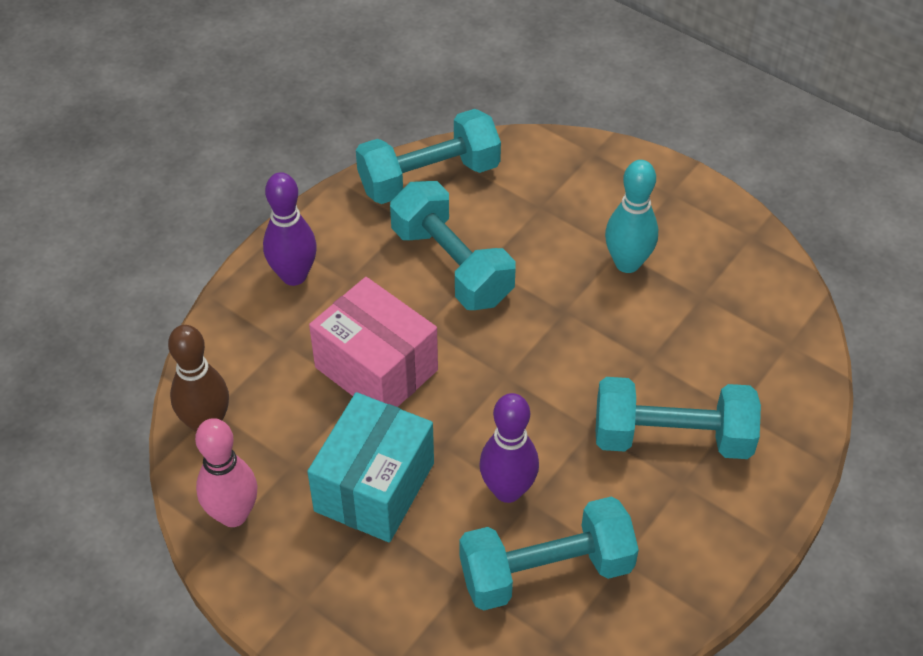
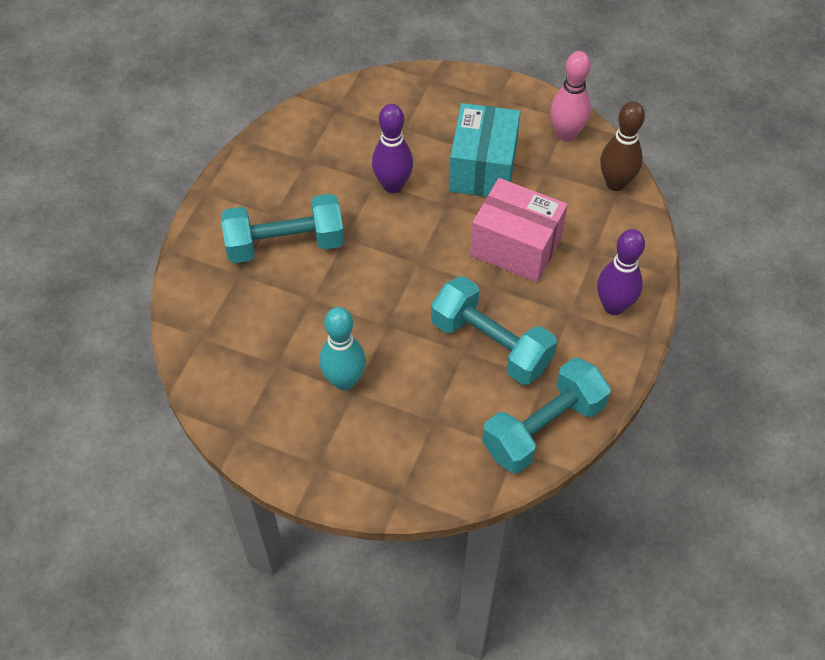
camera: 165 degrees right, 5 degrees up
turquoise dumbbell [459,497,639,611] -> none

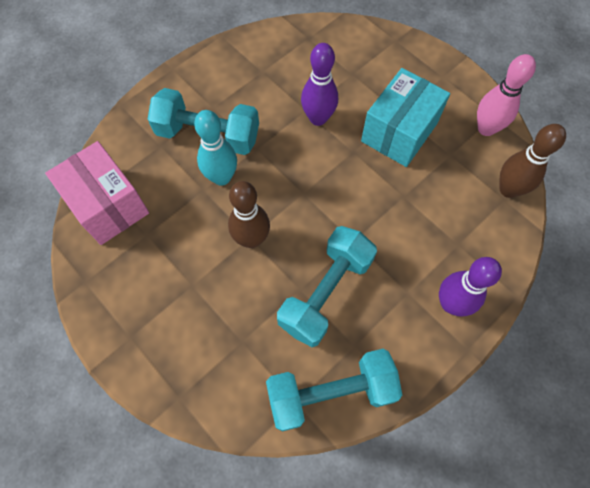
camera: 25 degrees right, 10 degrees up
turquoise bowling pin [319,307,366,390] -> turquoise bowling pin moved to [194,110,237,186]
turquoise dumbbell [431,276,557,385] -> turquoise dumbbell turned 60 degrees clockwise [277,226,377,347]
pink box [470,178,568,282] -> pink box moved to [45,141,149,245]
none -> brown bowling pin [228,181,270,248]

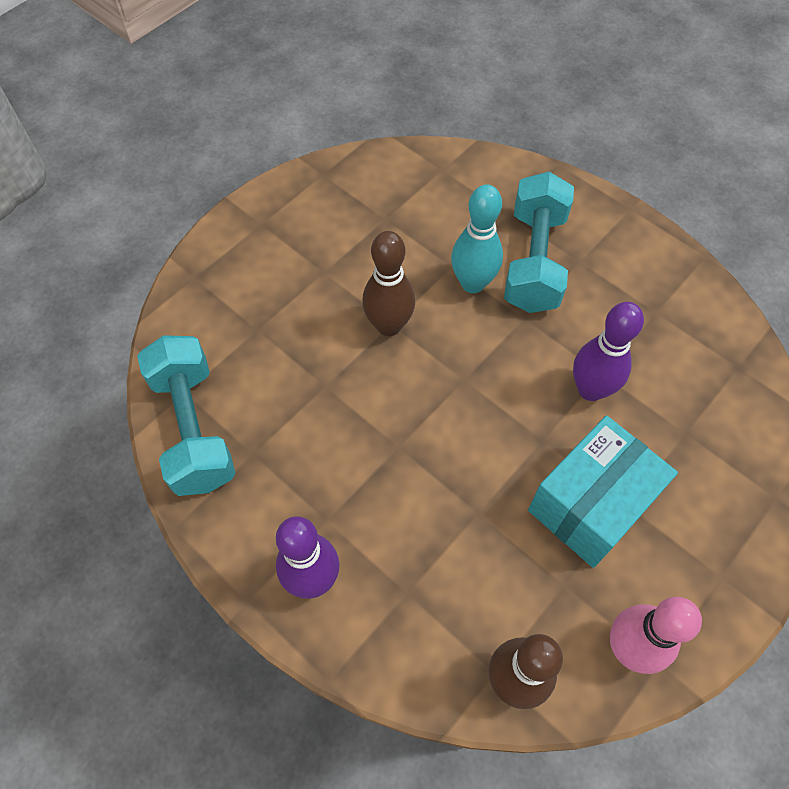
camera: 85 degrees right, 5 degrees down
pink box [45,141,149,245] -> none
turquoise dumbbell [277,226,377,347] -> none
turquoise box [361,68,450,167] -> turquoise box turned 75 degrees counterclockwise [528,416,678,568]

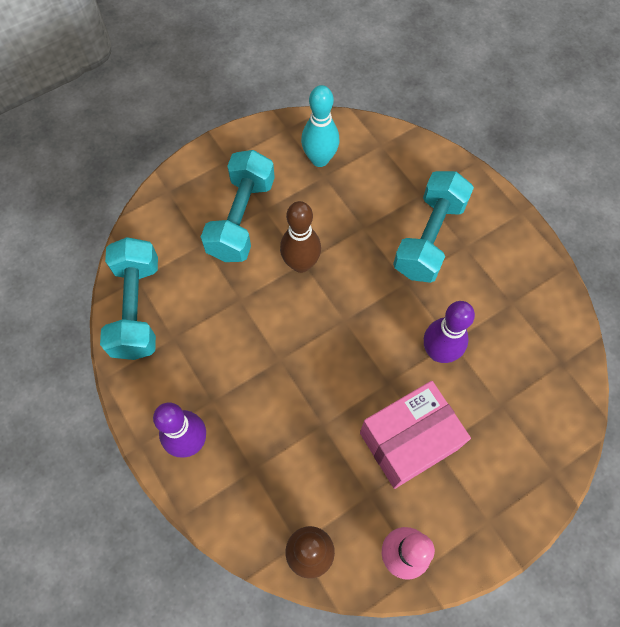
camera: 15 degrees right, 5 degrees up
turquoise bowling pin [451,185,503,293] -> turquoise bowling pin moved to [301,85,339,167]
turquoise box [528,416,678,568] -> pink box [360,381,471,489]
none -> turquoise dumbbell [201,150,275,262]

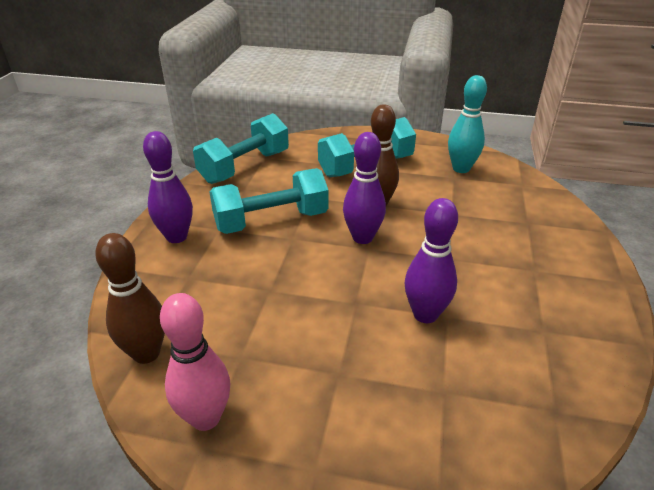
camera: 45 degrees right, 30 degrees down
pink box [360,381,471,489] -> none
turquoise dumbbell [393,171,474,283] -> turquoise dumbbell moved to [210,168,329,234]
none -> purple bowling pin [343,132,386,244]

